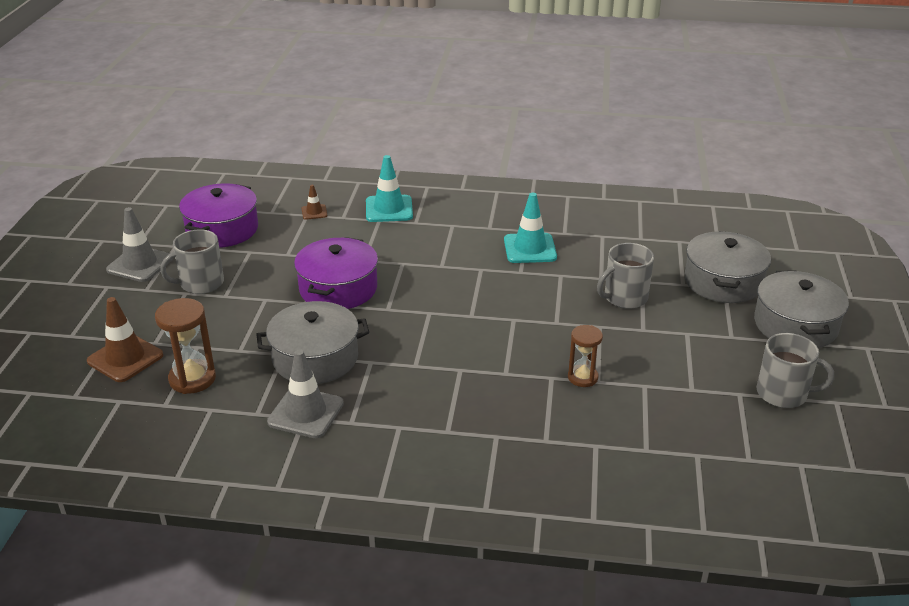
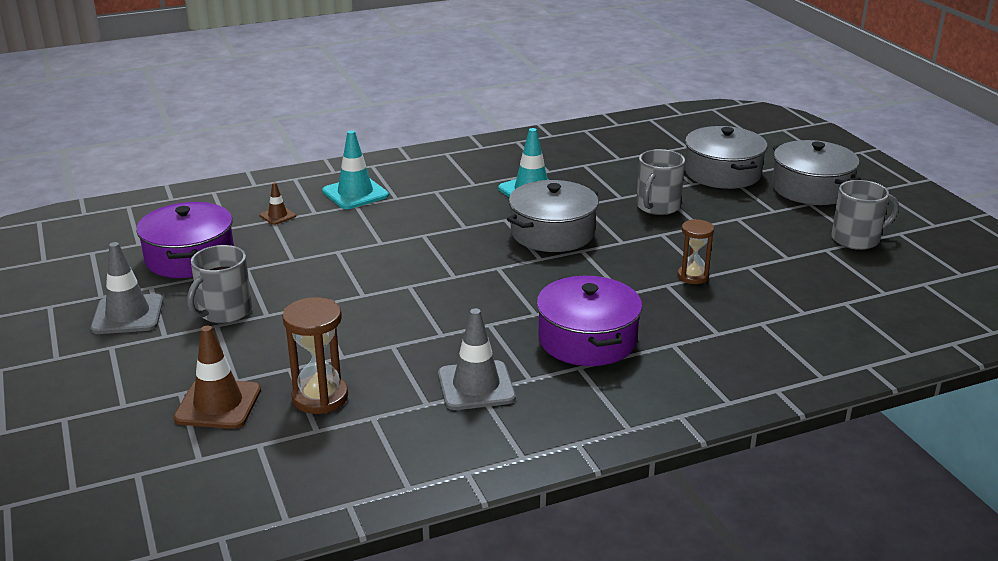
camera: 30 degrees left, 5 degrees down
grey pot [256,301,369,384] -> grey pot moved to [507,180,599,252]
purple pot [294,237,378,309] -> purple pot moved to [537,275,642,366]

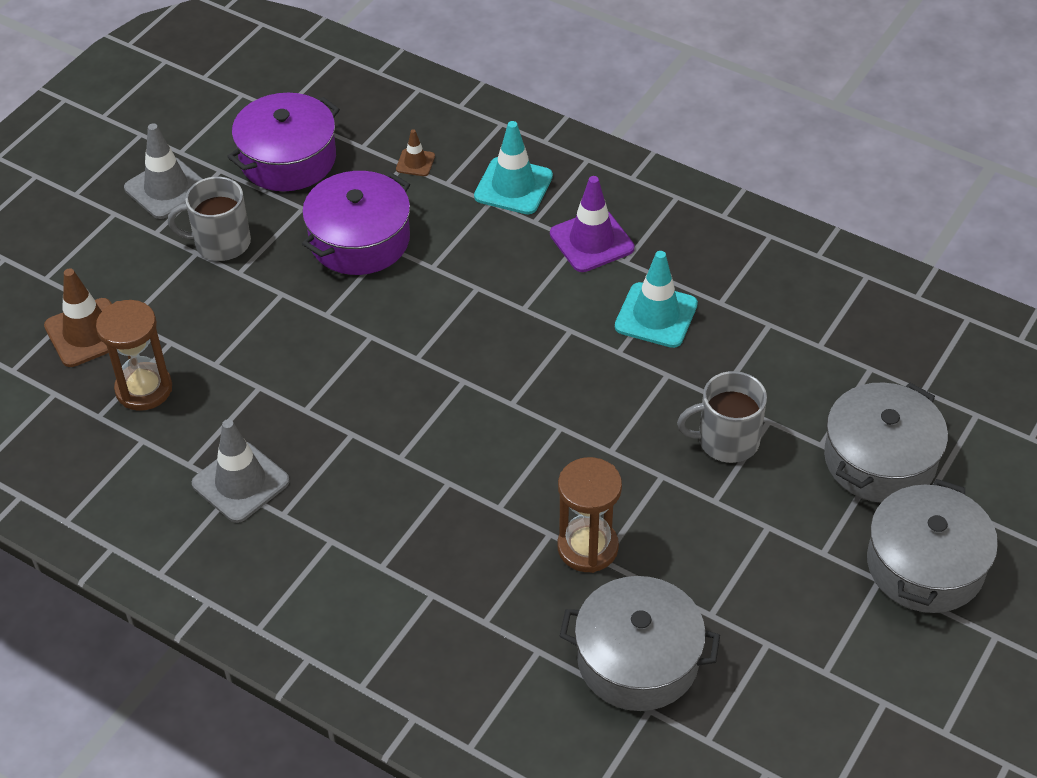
camera: 55 degrees right, 20 degrees up
grey pot [507,180,599,252] -> grey pot moved to [560,576,720,711]
purple pot [537,275,642,366] -> purple pot moved to [302,171,410,275]
brown hourglass [677,219,714,284] -> brown hourglass [557,457,622,573], size x1.52
grey mug [831,180,899,250] -> none
none -> purple traffic cone [550,176,635,272]

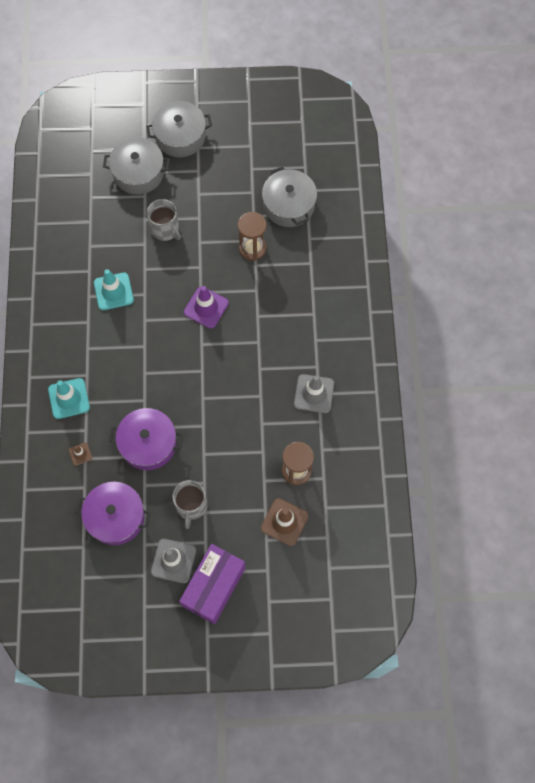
camera: 125 degrees left, 20 degrees up
grey mug [168,177,251,261] -> grey mug turned 45 degrees clockwise [173,480,207,529]
purple traffic cone [550,176,635,272] -> purple traffic cone moved to [184,286,229,328]
none -> purple box [179,544,246,624]

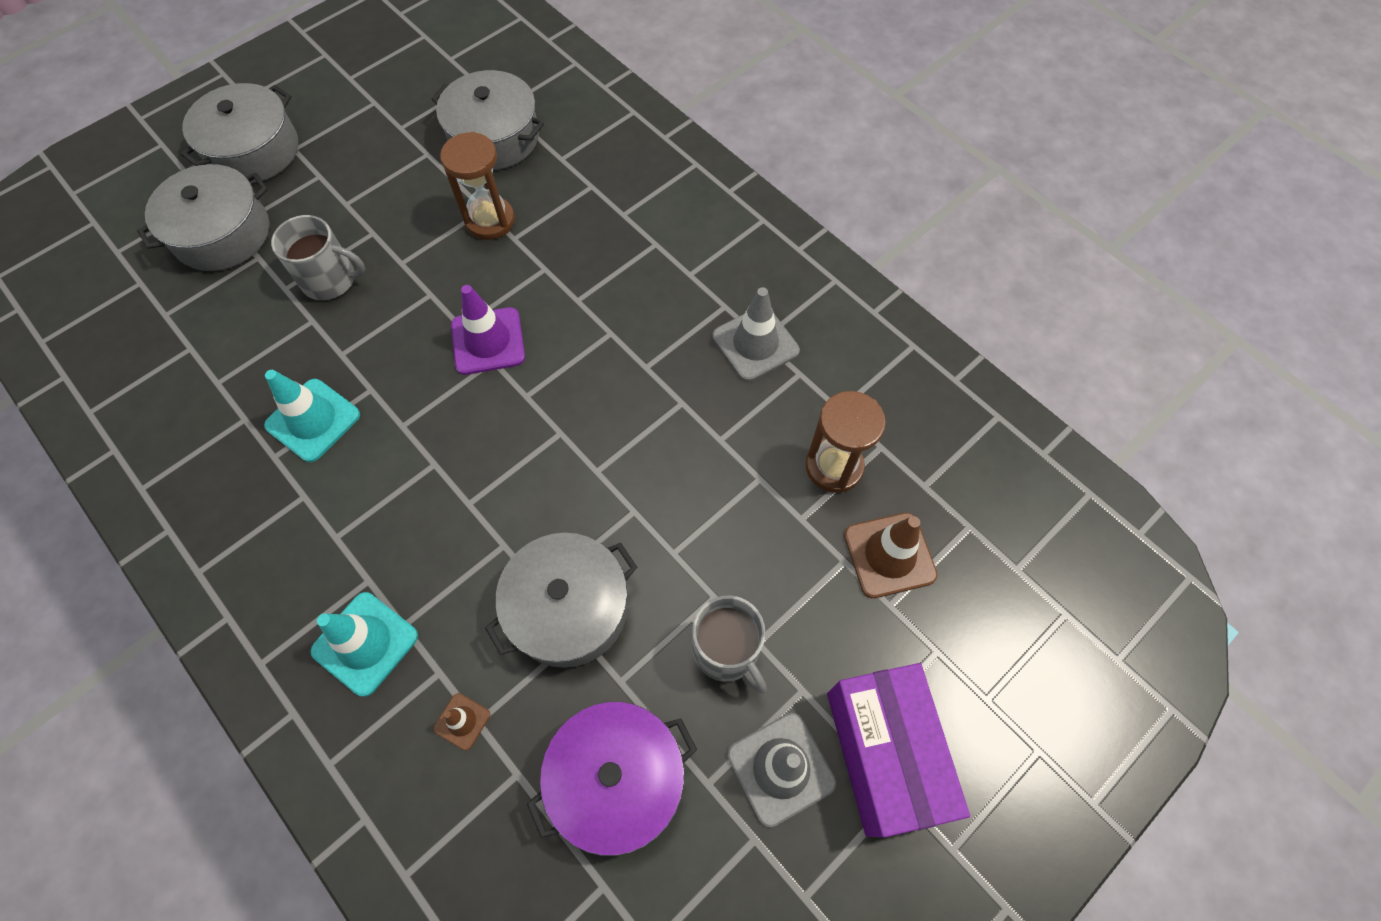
camera: 40 degrees left, 5 degrees down
purple pot [109,408,183,470] -> grey pot [485,533,637,668]

